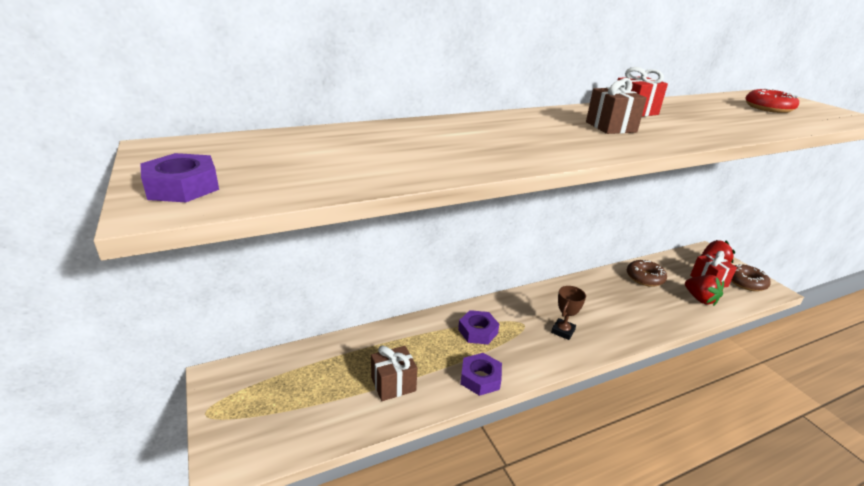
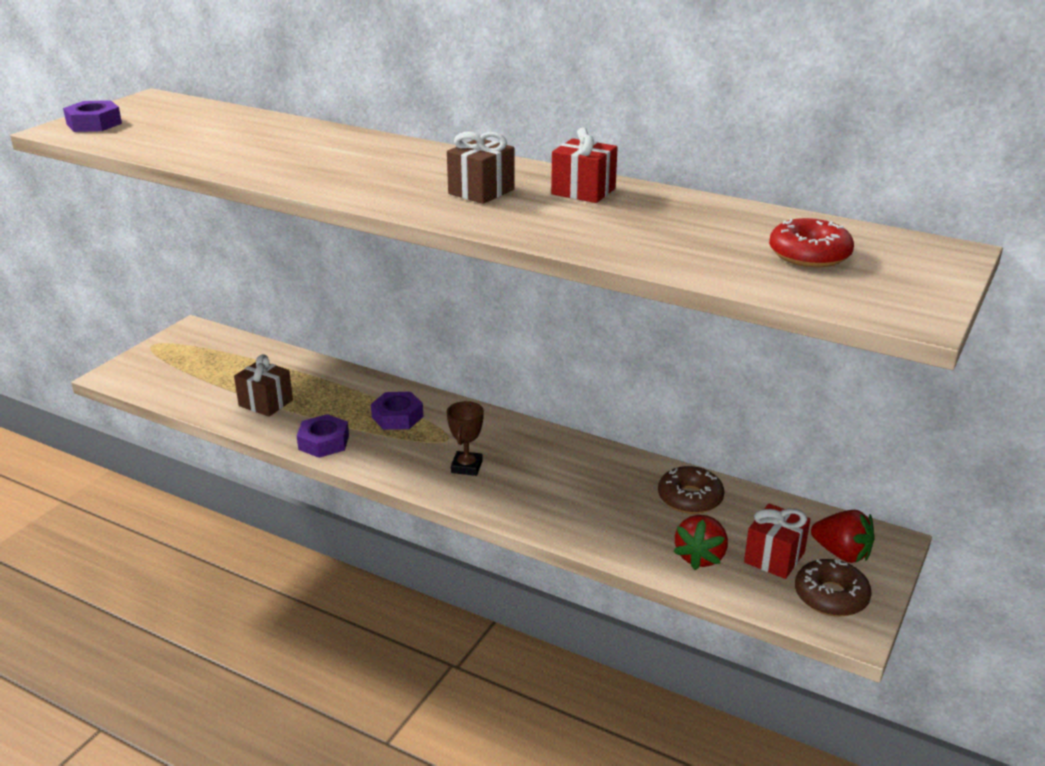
camera: 55 degrees right, 0 degrees up
brown trophy [551,286,586,340] -> brown trophy turned 75 degrees counterclockwise [447,401,484,476]

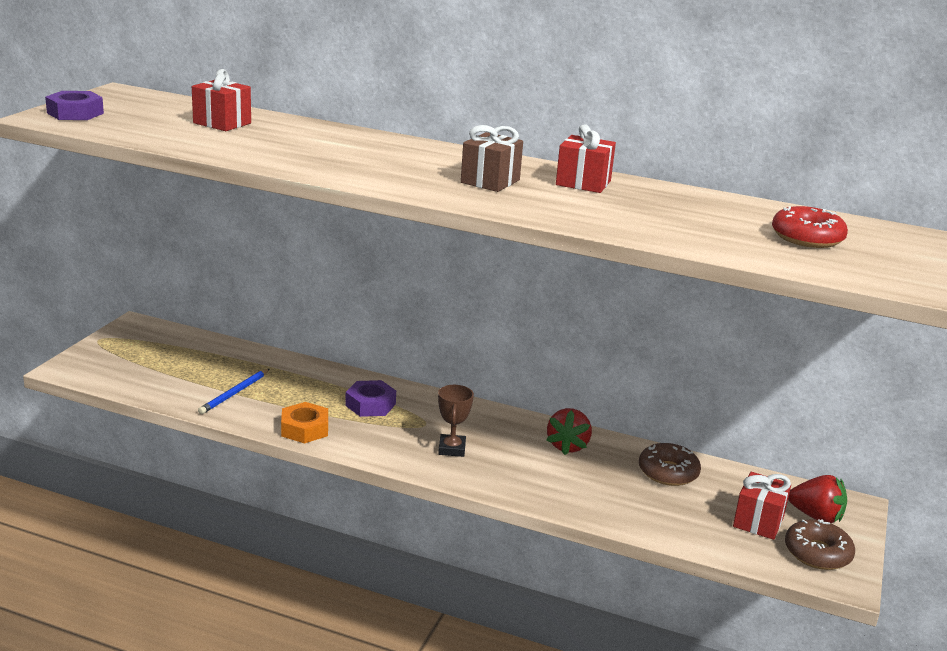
camera: 10 degrees left, 5 degrees down
brown gift [234,354,293,417] -> blue pencil [198,369,269,414]
purple nut [297,414,349,458] -> orange nut [281,402,328,443]
red strawberry [673,515,728,570] -> red strawberry moved to [547,408,592,455]
none -> red gift [192,69,251,131]

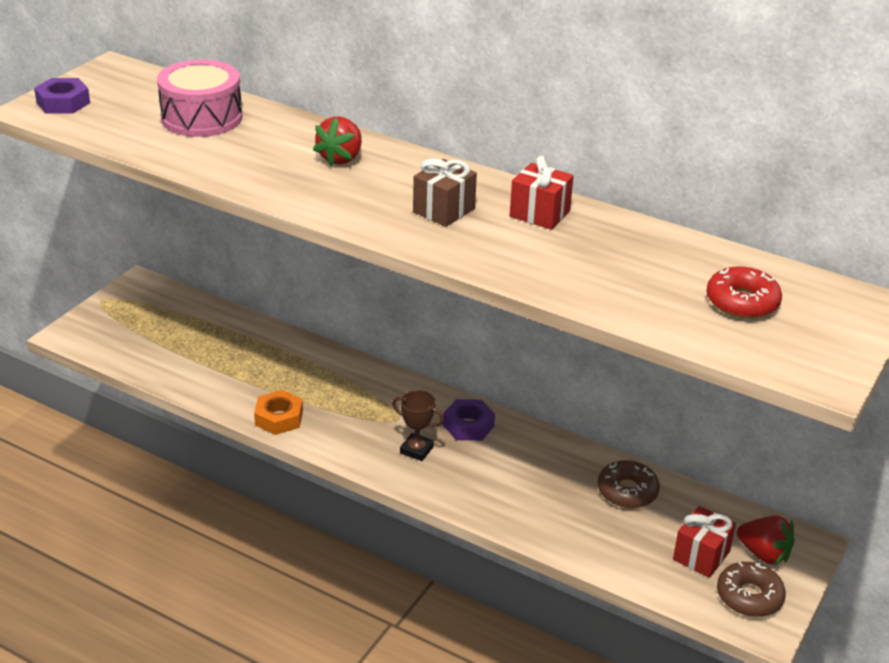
camera: 10 degrees right, 10 degrees up
red gift [192,69,251,131] -> pink drum [157,60,242,137]
blue pencil [198,369,269,414] -> none
purple nut [345,380,396,417] -> purple nut moved to [443,399,495,441]
brown trophy [438,385,474,457] -> brown trophy turned 75 degrees counterclockwise [392,390,444,461]
red strawberry [547,408,592,455] -> red strawberry moved to [313,116,362,167]

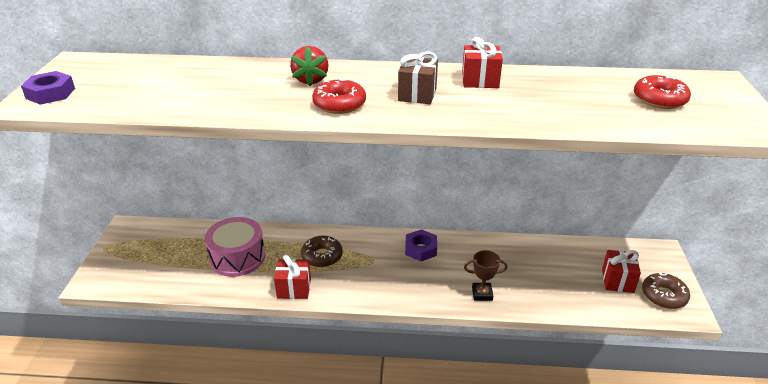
camera: 25 degrees left, 0 degrees up
pink drum [157,60,242,137] -> pink drum moved to [205,217,265,277]
orange nut [254,390,303,435] -> red gift [274,254,311,299]
brown trophy [392,390,444,461] -> brown trophy moved to [464,250,508,301]
brown donut [598,460,660,508] -> brown donut moved to [301,236,343,267]
red strawberry [737,516,795,565] -> none
none -> red donut [312,78,366,114]

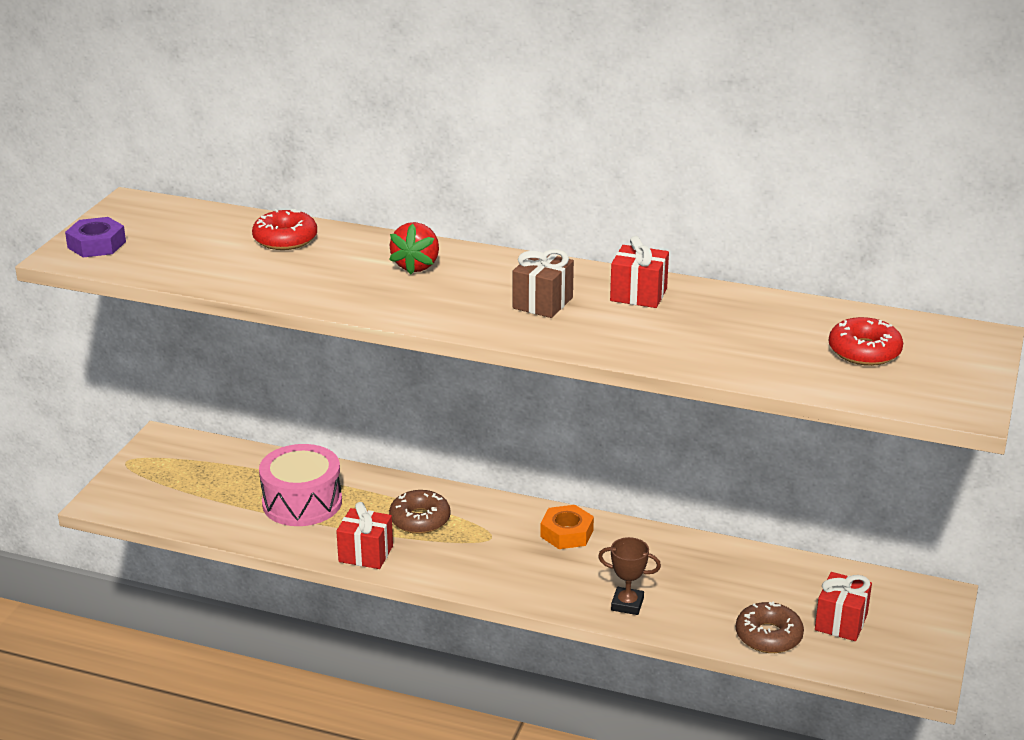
camera: 15 degrees right, 5 degrees down
red donut [312,78,366,114] -> red donut moved to [252,209,317,250]
purple nut [405,229,437,261] -> orange nut [540,505,594,549]
brown donut [642,273,690,309] -> brown donut moved to [736,602,804,653]

